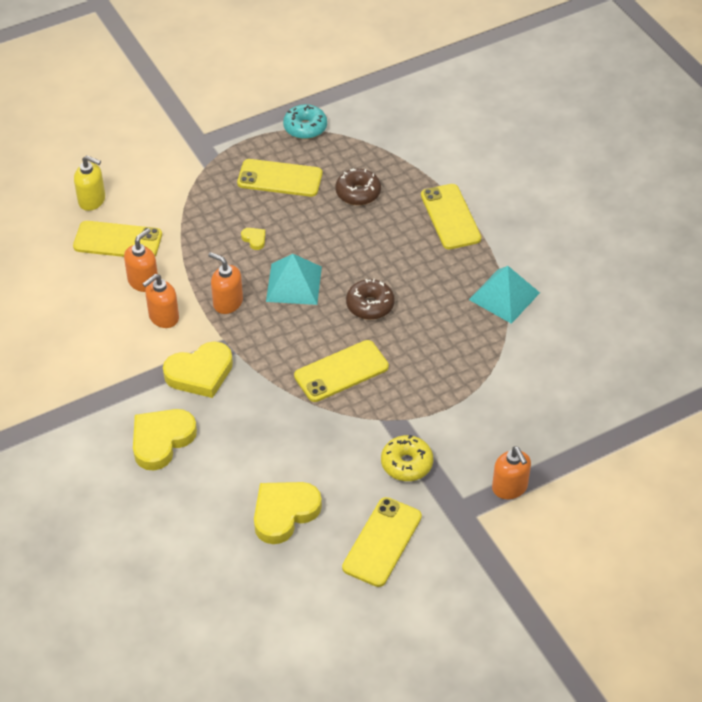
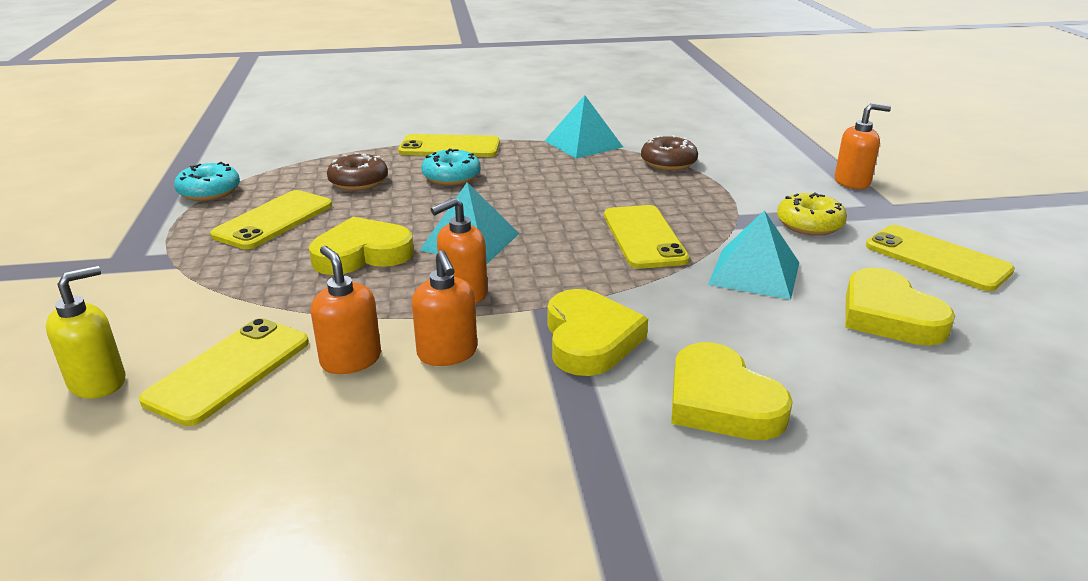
camera: 70 degrees left, 20 degrees down
yellow heart [241,228,265,250] -> yellow heart [309,217,414,275], size x2.30
brown donut [346,279,395,320] -> brown donut moved to [641,135,698,171]
none -> turquoise donut [421,149,481,186]
none -> turquoise pyramid [708,210,800,300]

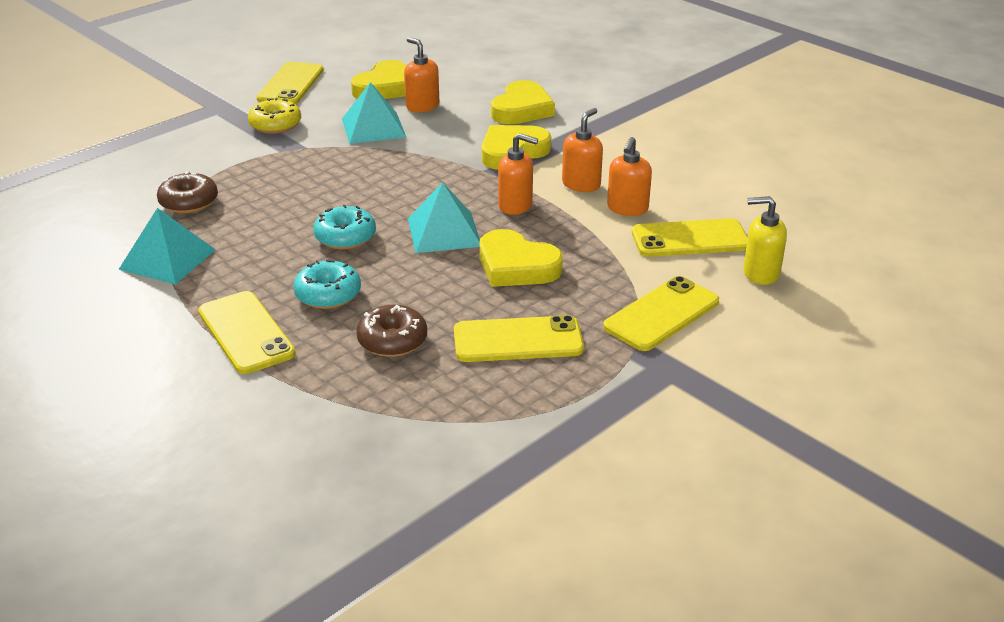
camera: 125 degrees left, 5 degrees up
turquoise donut [174,162,240,201] -> turquoise donut moved to [313,205,376,250]
yellow phone [604,205,689,269] -> yellow phone moved to [603,276,719,351]
orange soap dispenser [835,103,891,189] -> orange soap dispenser moved to [404,37,439,112]

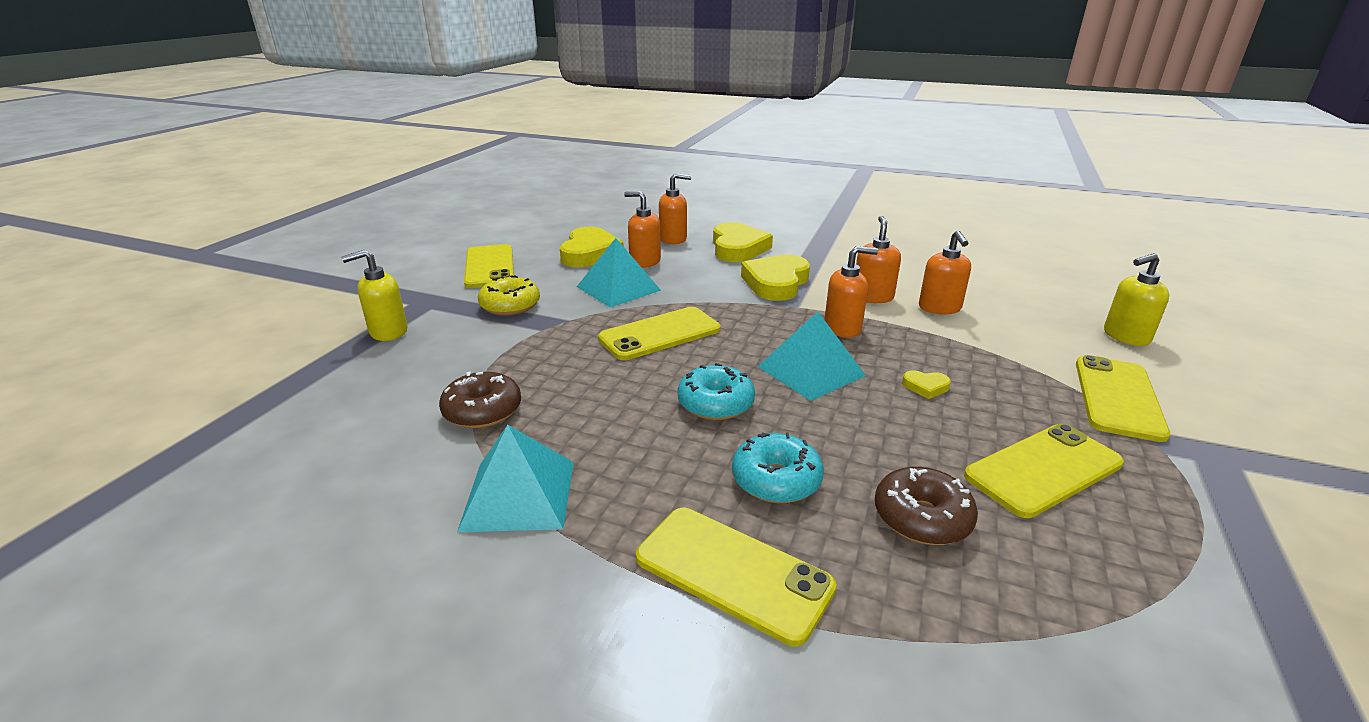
camera: 25 degrees left, 5 degrees down
yellow heart [479,229,563,287] -> yellow heart [902,370,951,399], size x0.43
yellow phone [632,218,748,257] -> yellow phone moved to [598,307,720,360]
none -> yellow soap dispenser [341,250,408,341]
none -> orange soap dispenser [659,173,691,244]

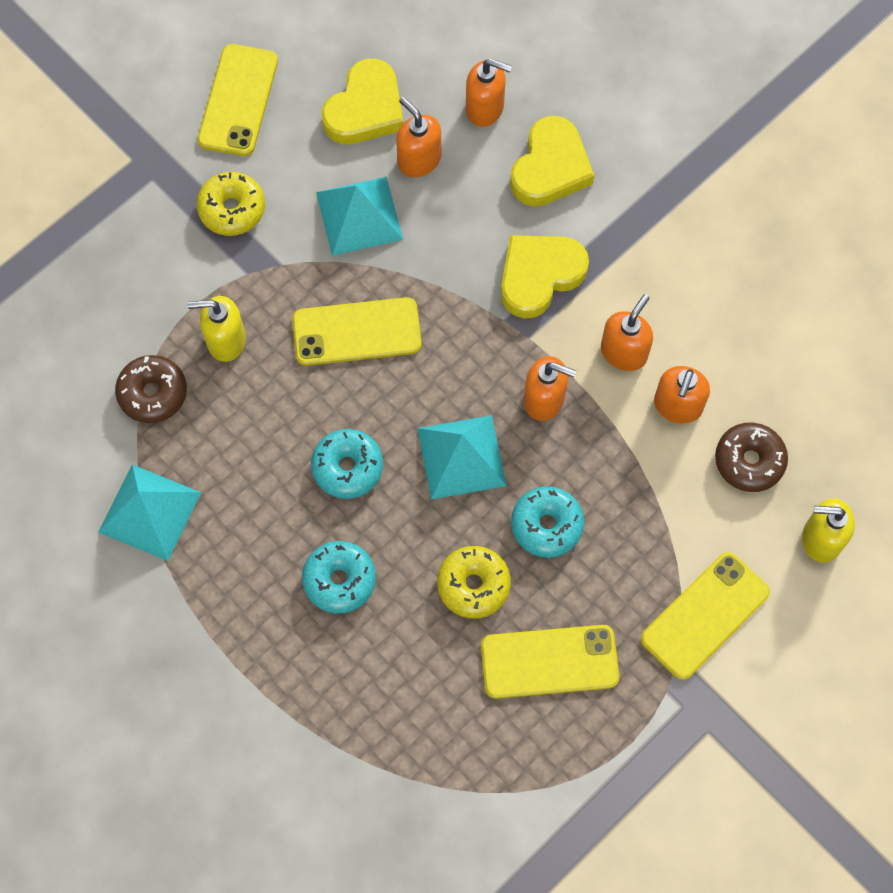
camera: 25 degrees right, 40 degrees up
yellow soap dispenser [341,250,408,341] -> yellow soap dispenser moved to [188,296,246,362]
yellow phone [636,508,837,646] -> none
brown donut [875,467,978,545] -> brown donut moved to [715,423,788,492]
yellow heart [902,370,951,399] -> turquoise donut [511,486,584,558]
none -> yellow donut [437,546,511,618]

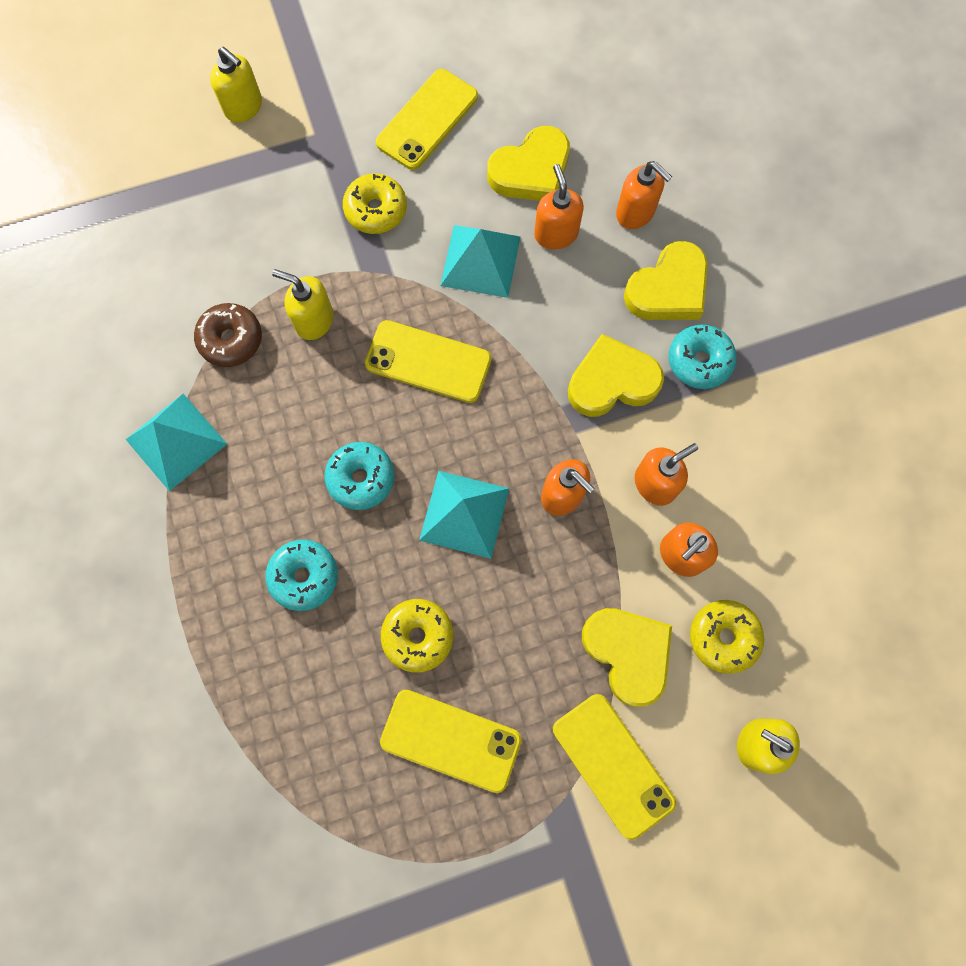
camera: 25 degrees right, 5 degrees up
turquoise donut [511,486,584,558] -> turquoise donut moved to [669,325,737,389]
yellow phone [641,552,770,680] -> yellow phone turned 75 degrees clockwise [553,694,676,840]
brown donut [715,423,788,492] -> yellow donut [690,600,764,674]
none -> yellow soap dispenser [210,47,262,123]
none -> yellow heart [582,608,672,706]

